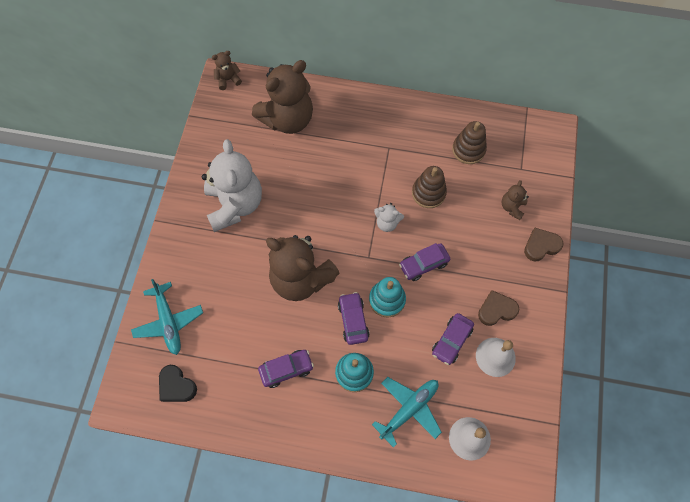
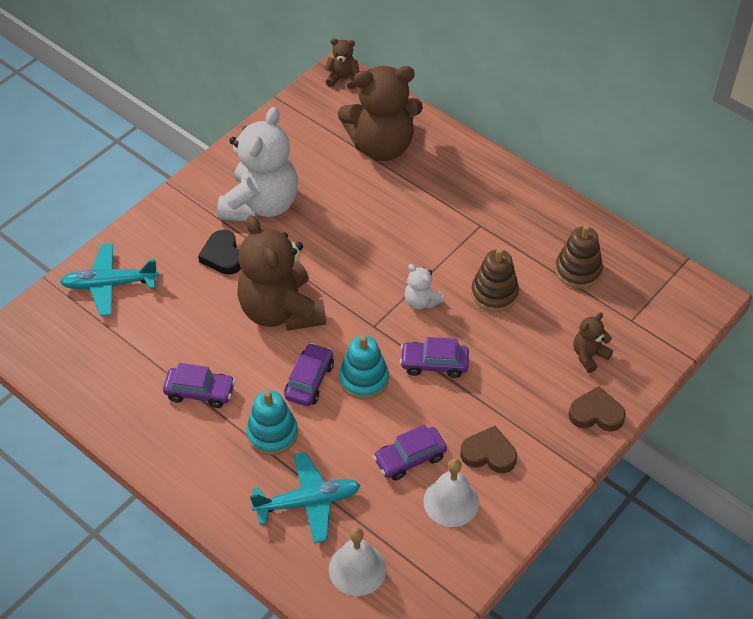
camera: 30 degrees right, 15 degrees down
turquoise plane [131,279,203,355] -> turquoise plane turned 75 degrees clockwise [60,243,159,316]
black heart [159,365,197,402] -> black heart moved to [198,230,241,275]

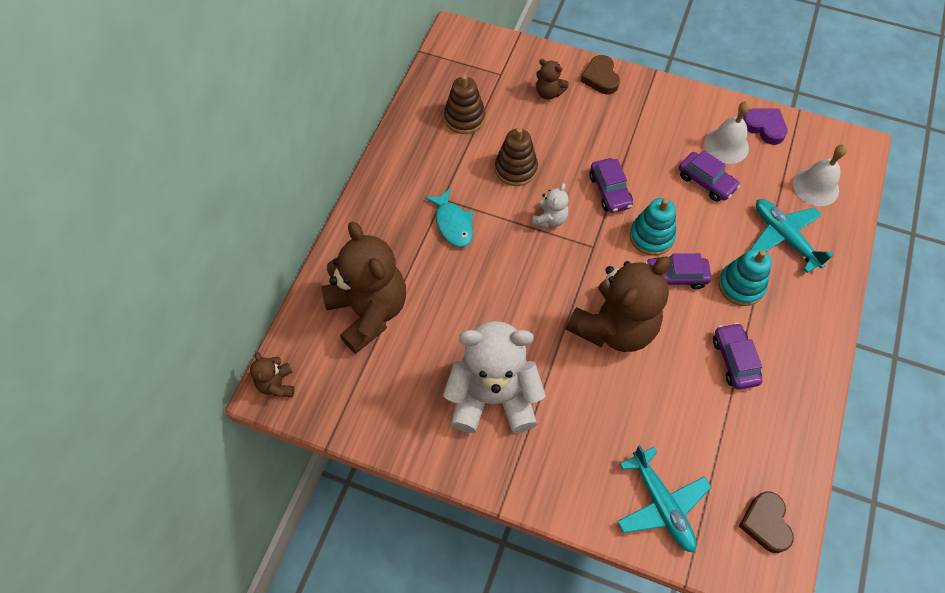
camera: 110 degrees left, 10 degrees up
black heart [198,230,241,275] -> none
brown heart [460,426,517,473] -> brown heart moved to [739,491,794,553]
none -> turquoise fish [425,188,473,247]
none -> purple heart [743,108,788,145]

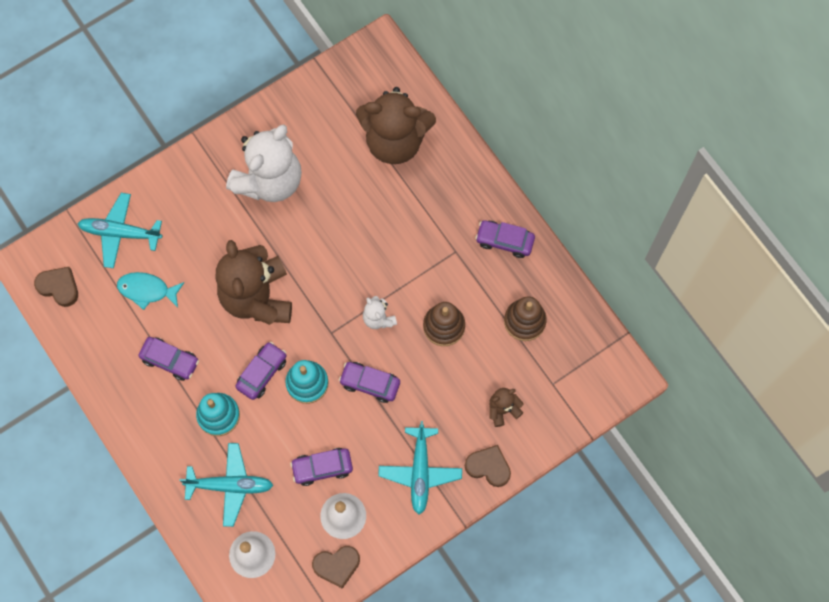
camera: 125 degrees right, 10 degrees up
brown teddy bear [250,352,294,397] -> none
turquoise fish [425,188,473,247] -> turquoise fish moved to [117,272,184,310]
purple heart [743,108,788,145] -> brown heart [312,546,360,589]
none -> turquoise plane [378,421,462,515]
none -> purple car [475,220,535,258]

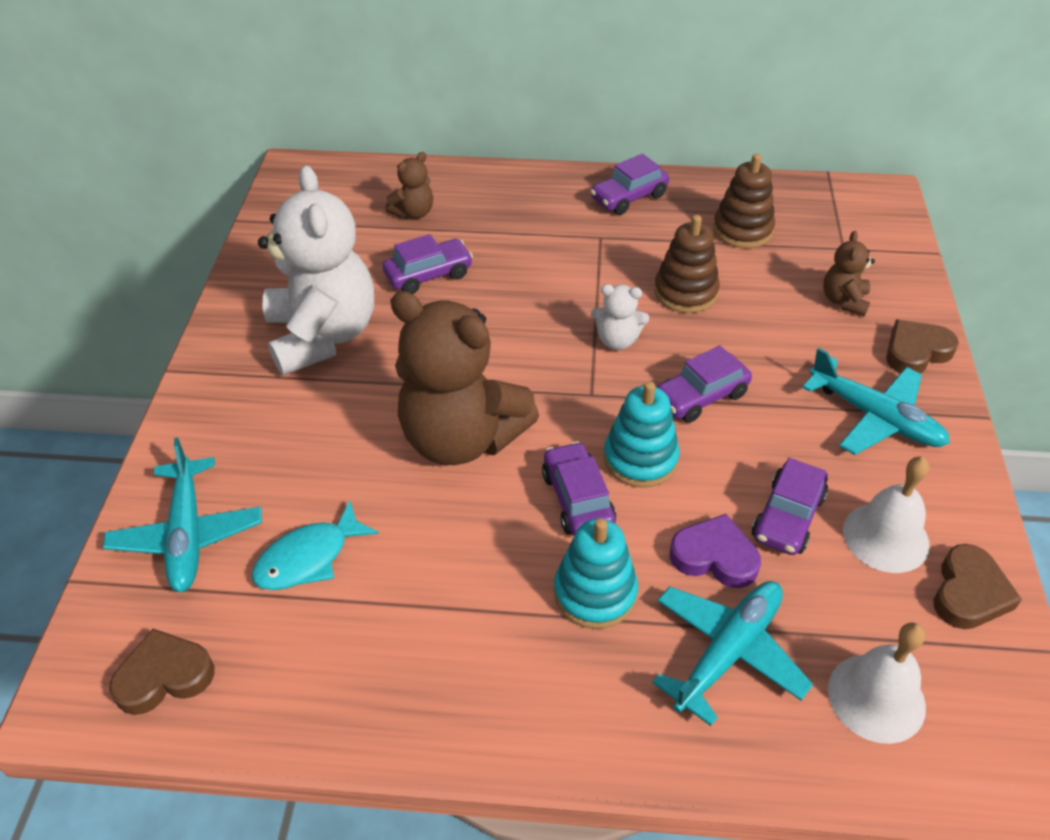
camera: 50 degrees left, 25 degrees down
turquoise plane [78,193,162,268] -> turquoise plane turned 60 degrees counterclockwise [103,438,262,593]
purple car [138,337,199,381] -> purple car moved to [383,234,473,294]
brown teddy bear [356,87,436,164] -> brown teddy bear [385,152,433,219], size x0.44
none -> purple heart [669,514,761,588]

